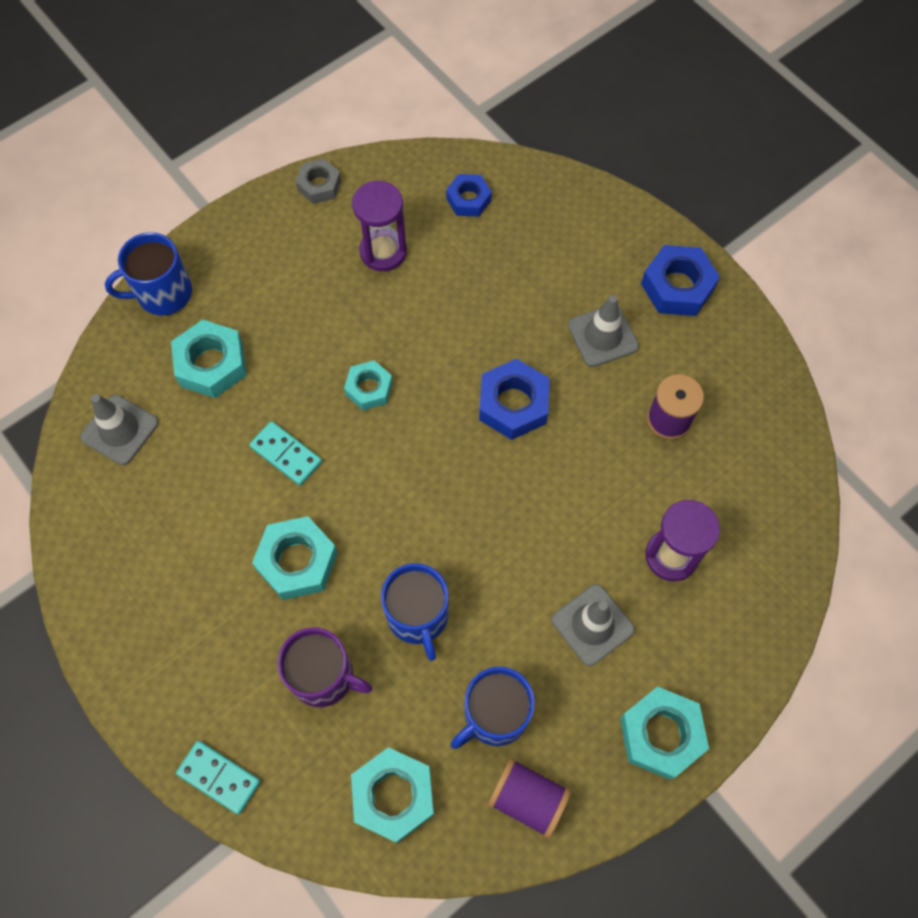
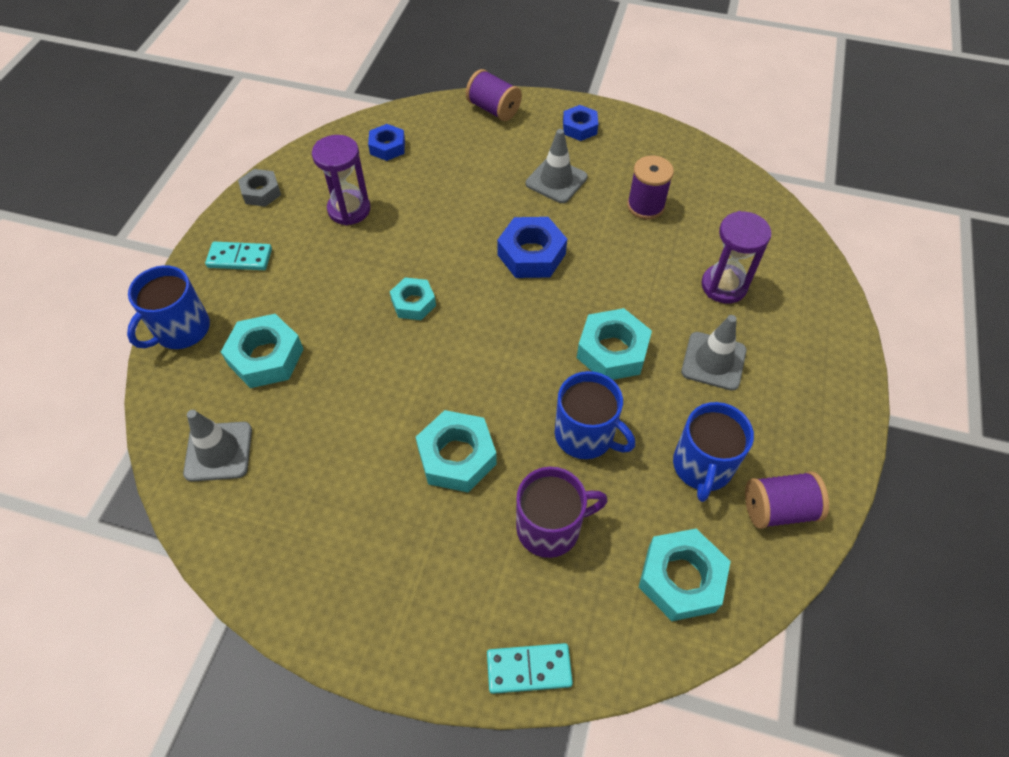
camera: 35 degrees left, 10 degrees down
turquoise domino [249,421,322,486] -> turquoise domino moved to [205,242,272,270]
turquoise nut [620,686,709,780] -> turquoise nut moved to [577,308,652,380]
blue nut [641,245,720,316] -> blue nut [563,105,598,141], size x0.64
none -> purple spool [466,69,522,121]

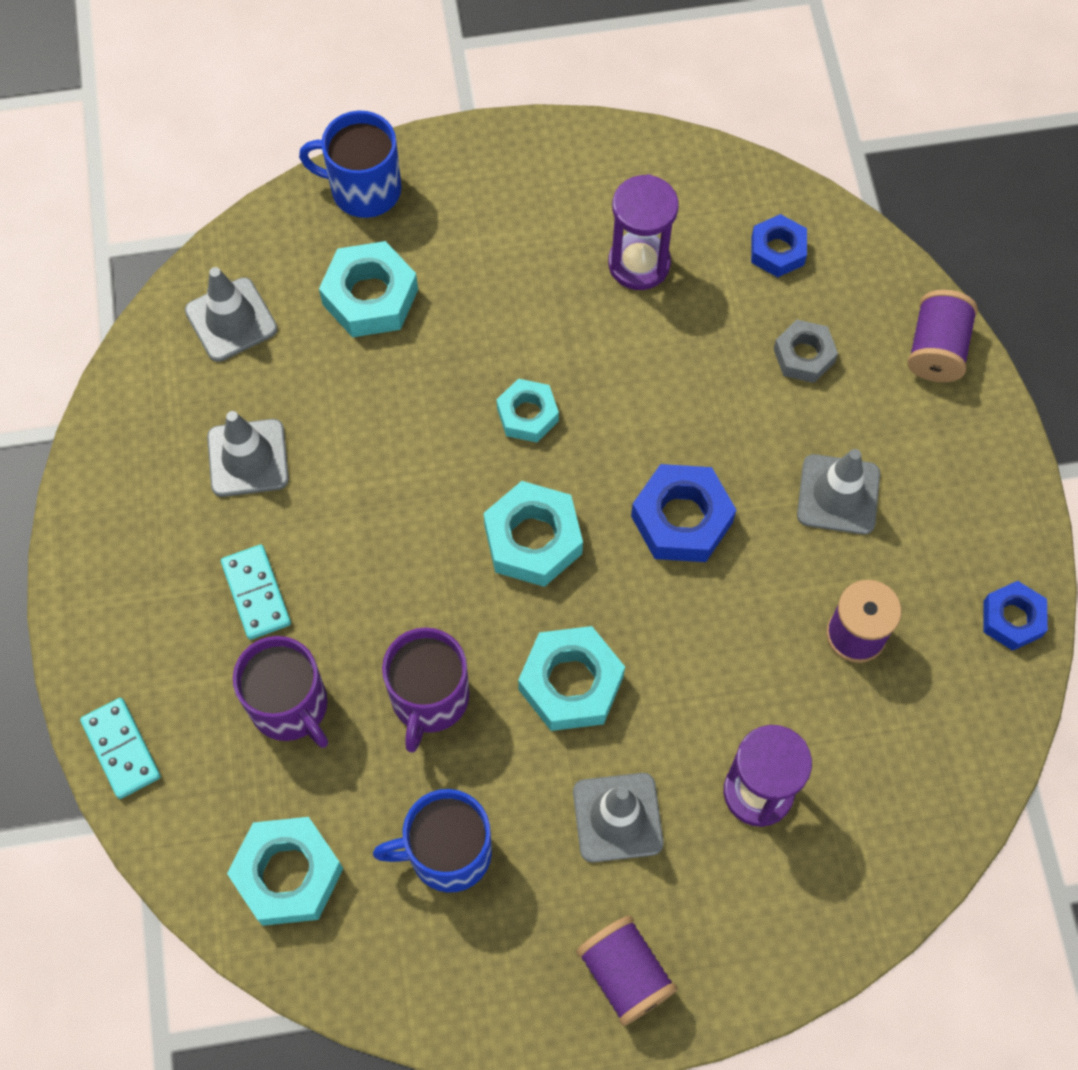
camera: 65 degrees right, 10 degrees up
turquoise domino [205,242,272,270] -> turquoise domino moved to [221,544,291,640]
grey nut [238,169,281,207] -> grey nut moved to [774,320,838,383]
turquoise nut [416,410,497,493] -> turquoise nut moved to [484,481,583,587]
blue mug [555,371,635,459] -> purple mug [382,627,470,753]
blue nut [563,105,598,141] -> blue nut moved to [983,581,1048,651]
purple spool [745,471,829,529] -> purple spool moved to [576,916,677,1026]
none -> grey traffic cone [207,411,289,497]

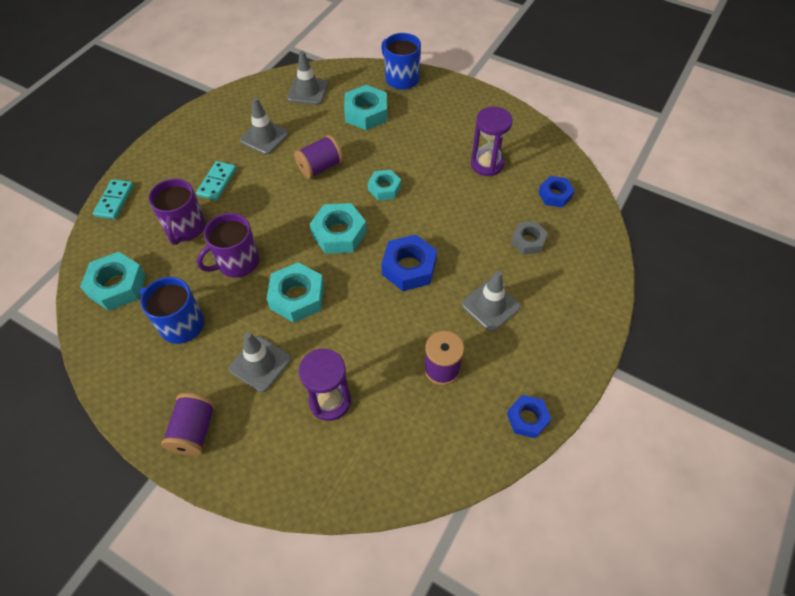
camera: 40 degrees right, 10 degrees down
purple spool [908,290,978,382] -> purple spool moved to [294,135,343,179]

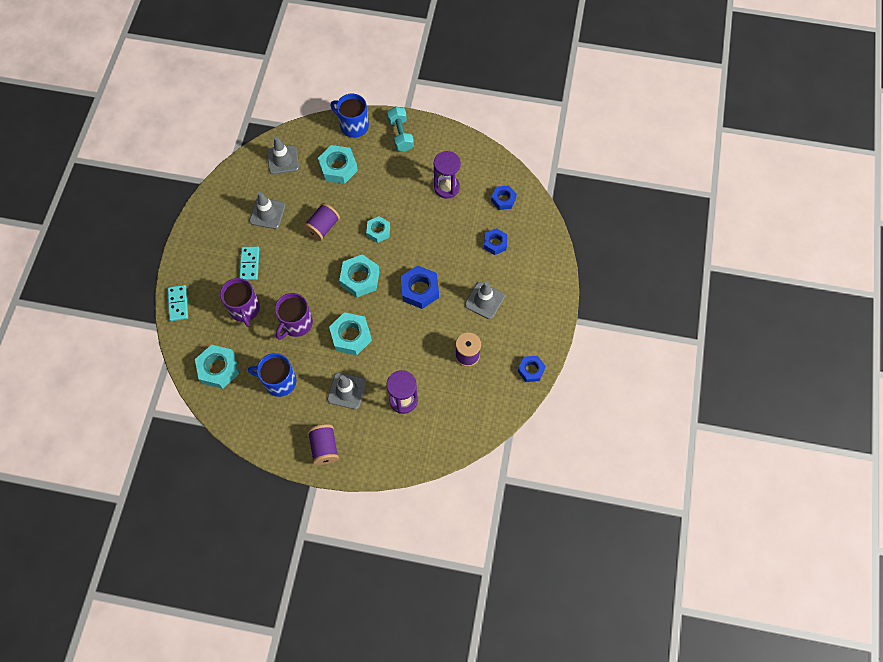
camera: 20 degrees left, 10 degrees up
grey nut [511,221,548,255] -> blue nut [484,228,508,255]
none -> turquoise dumbbell [387,106,414,152]

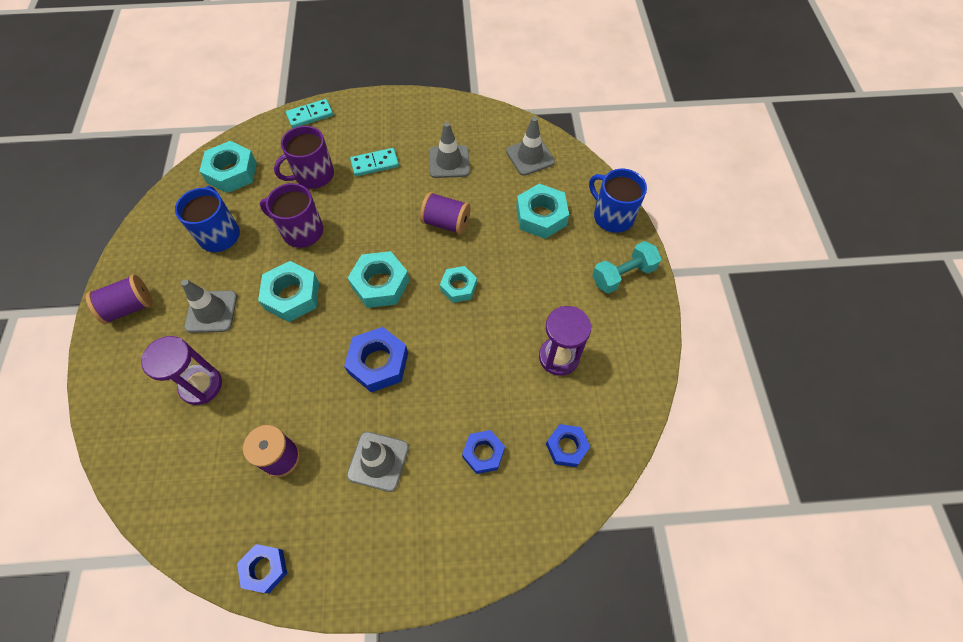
camera: 75 degrees right, 5 degrees down
blue mug [330,94,369,138] -> blue mug turned 60 degrees counterclockwise [589,169,647,233]

